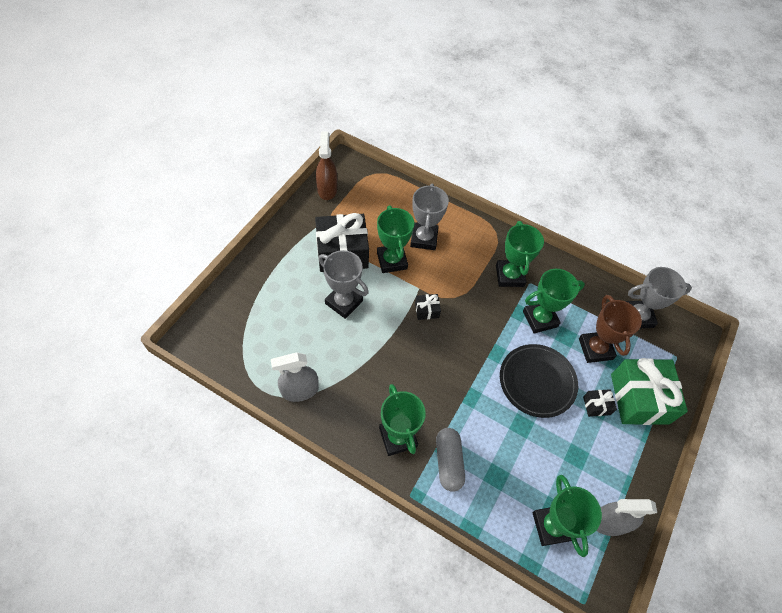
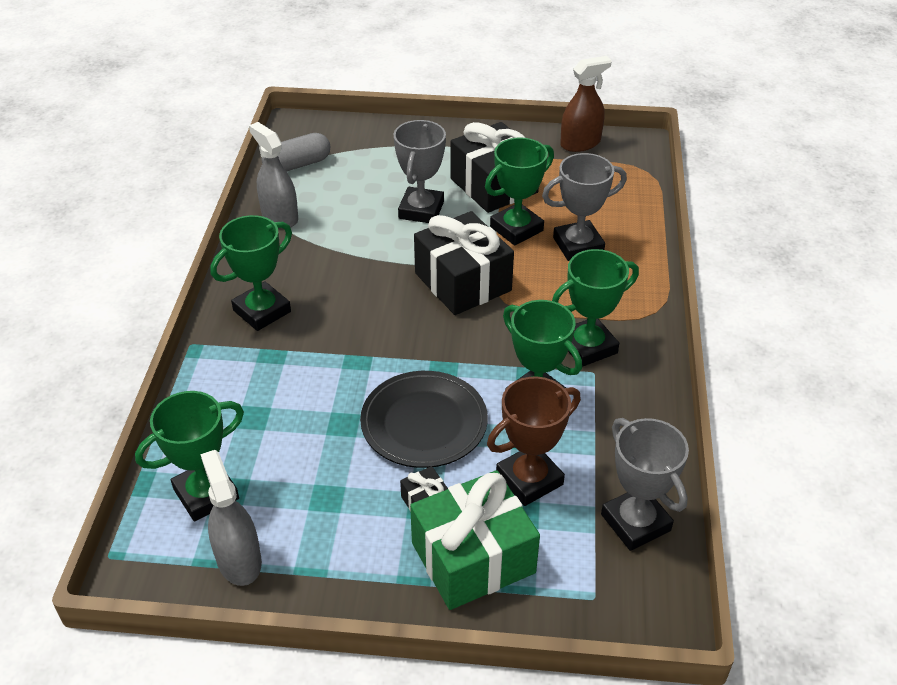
camera: 70 degrees right, 15 degrees down
black gift [415,294,441,320] -> black gift [414,211,514,315], size x2.31
grey capsule [436,428,465,492] -> grey capsule moved to [261,133,330,172]

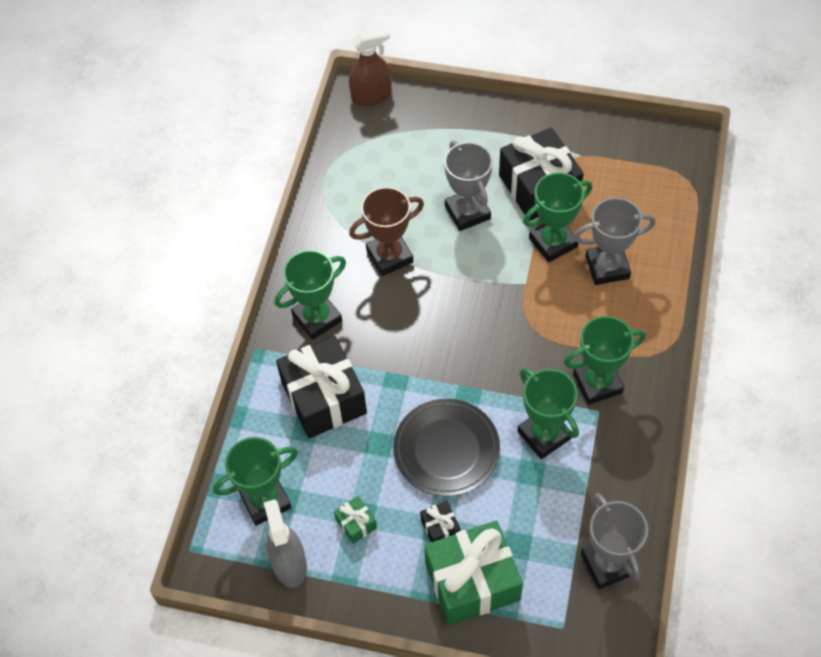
camera: 10 degrees right, 15 degrees up
grey spray bottle [249,122,298,228] -> none
grey capsule [261,133,330,172] -> none
grey trophy [394,120,446,223] -> grey trophy turned 45 degrees counterclockwise [444,141,493,231]
black gift [414,211,514,315] -> black gift moved to [276,336,367,439]
brown trophy [487,377,581,506] -> brown trophy moved to [349,187,424,276]
brown spray bottle [560,56,612,152] -> brown spray bottle moved to [349,27,392,106]
none -> green gift [334,496,377,544]

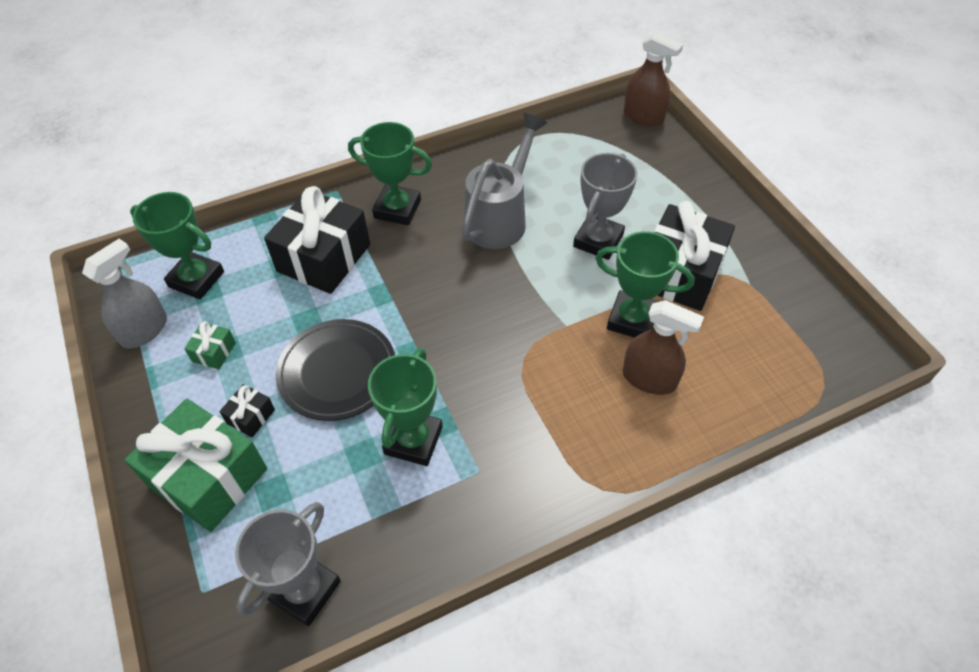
camera: 50 degrees right, 5 degrees down
brown trophy [349,187,424,276] -> grey watering can [462,113,548,249]
green trophy [564,316,646,405] -> none
grey trophy [574,197,655,285] -> brown spray bottle [623,300,704,395]

